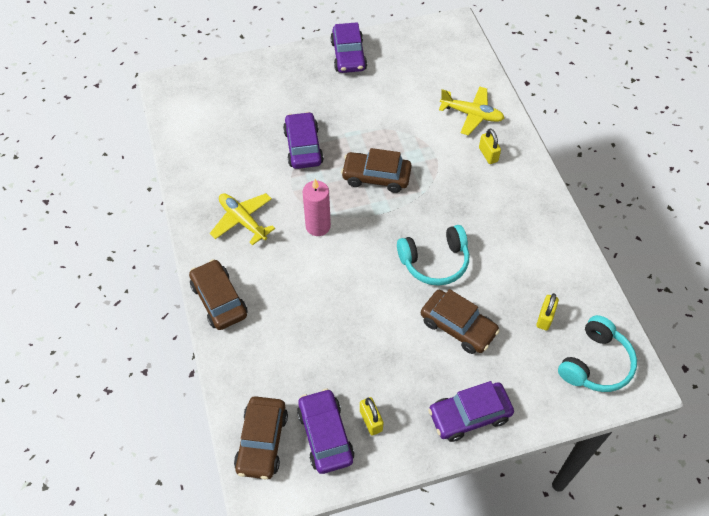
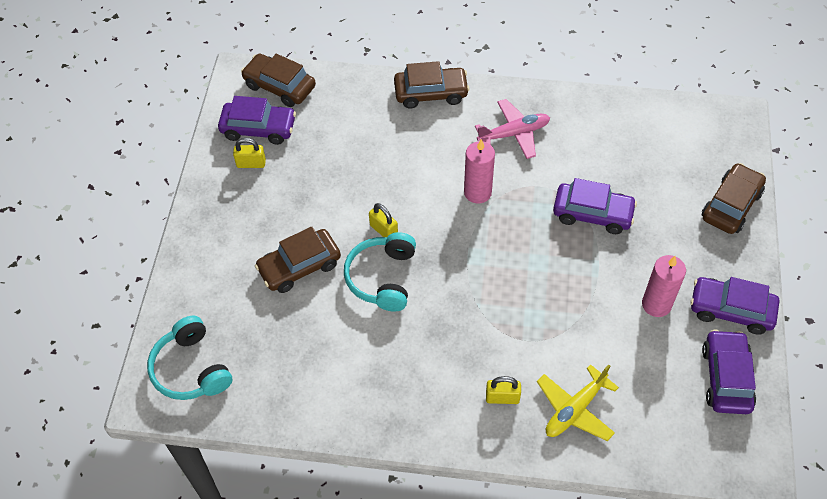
camera: 115 degrees right, 0 degrees up
yellow plane [210,193,275,245] -> pink plane [475,99,550,159]
brown car [341,148,412,193] -> brown car moved to [702,163,766,234]
purple car [428,381,514,442] -> purple car moved to [702,329,756,414]
yellow padlock [536,293,559,330] -> yellow padlock moved to [369,203,398,237]
none -> pink candle [642,255,686,317]

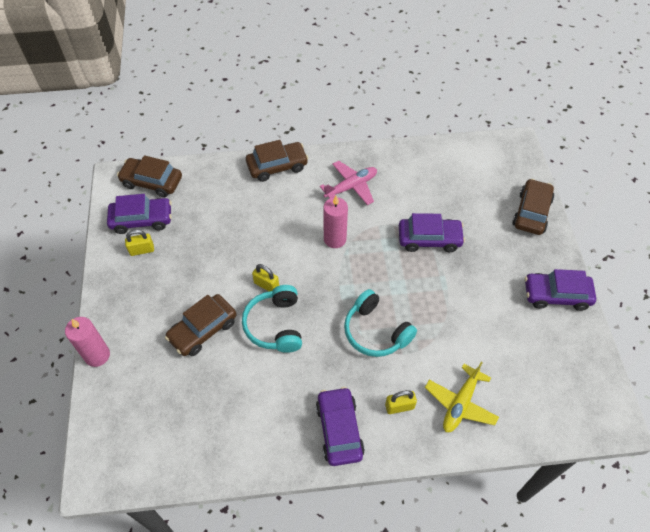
camera: 15 degrees left, 0 degrees up
turquoise headphones [147,315,232,400] -> turquoise headphones moved to [344,289,417,357]
pink candle [642,255,686,317] -> pink candle moved to [65,317,110,367]
purple car [702,329,756,414] -> purple car moved to [316,387,365,466]

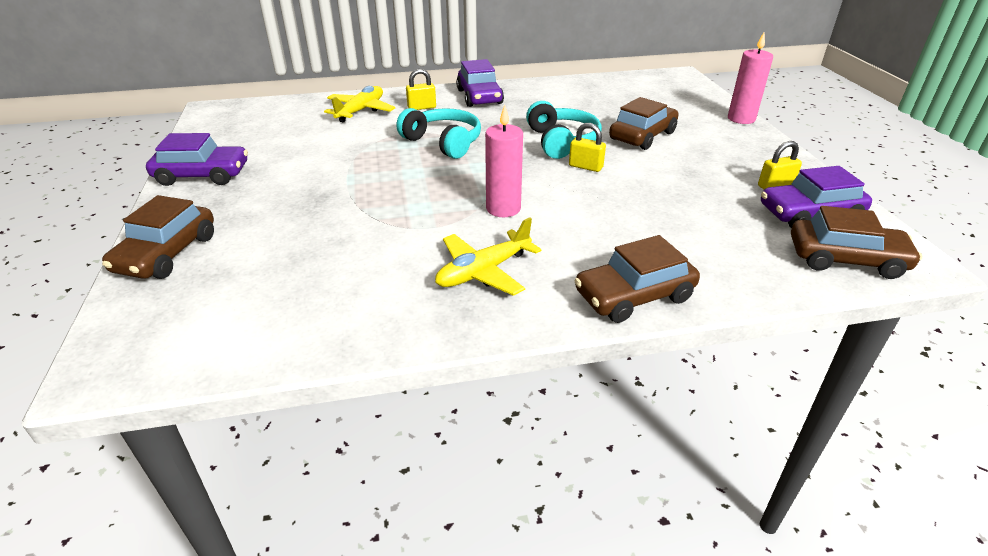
camera: 175 degrees right, 20 degrees down
pink plane [320,161,377,205] -> yellow plane [435,217,541,296]
purple car [399,213,465,252] -> none

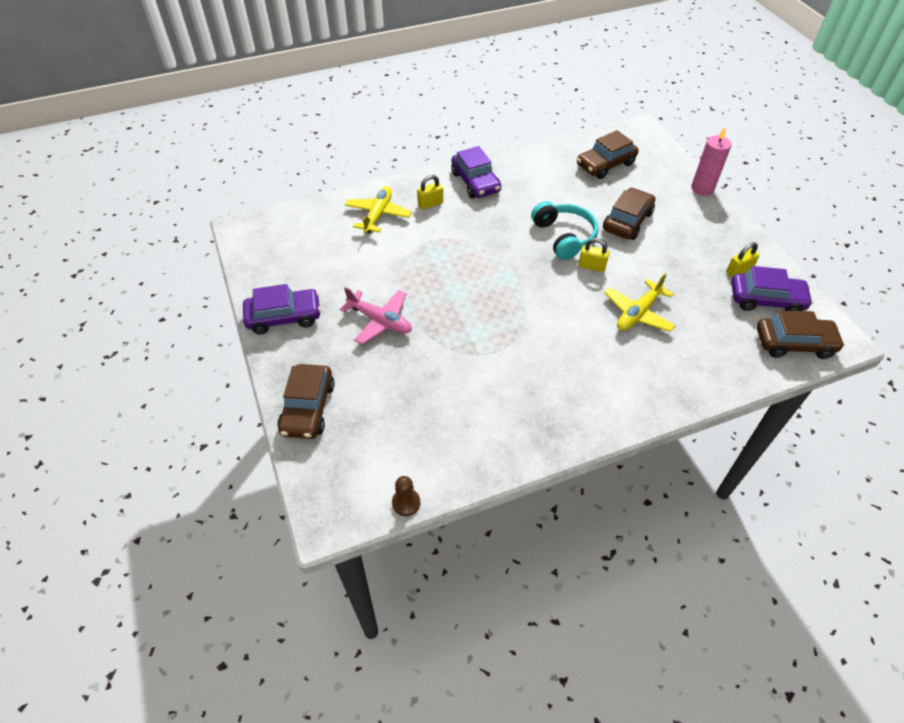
camera: 10 degrees left, 15 degrees up
turquoise headphones [396,108,481,159] -> none
yellow plane [435,217,541,296] -> yellow plane moved to [604,273,676,332]
pink candle [485,104,523,217] -> none
brown car [574,235,700,323] -> brown car moved to [577,130,639,179]
purple car [761,166,872,228] -> purple car turned 150 degrees counterclockwise [731,266,813,311]
none -> pink plane [340,287,412,345]
none -> brown pawn [392,476,420,516]

